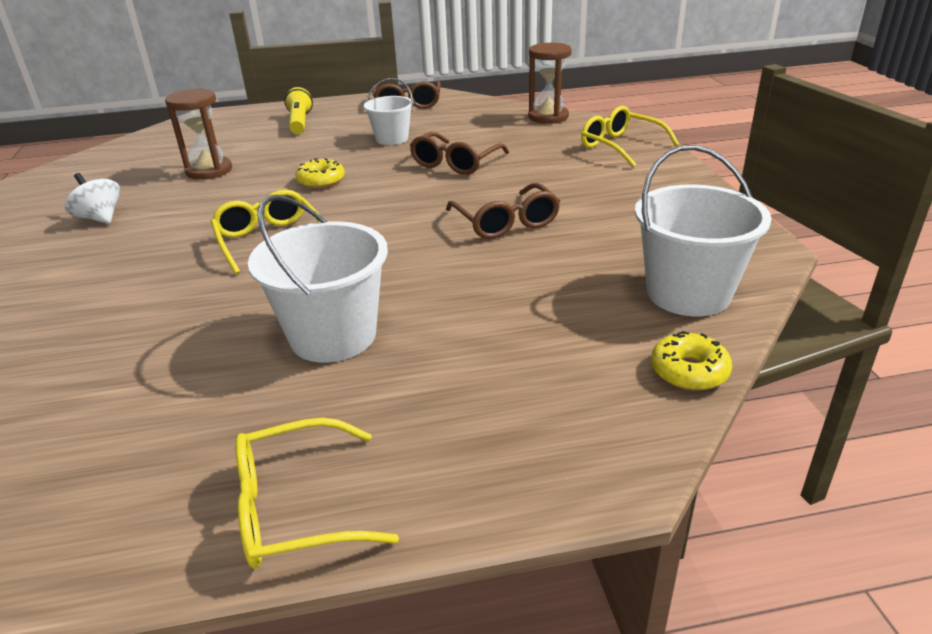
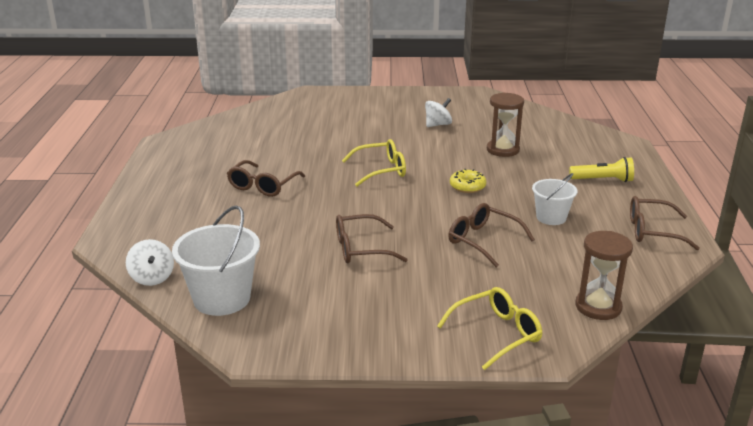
camera: 100 degrees right, 5 degrees down
yellow glasses [235,417,399,569] -> none
white bucket [248,194,388,363] -> brown glasses [227,160,305,197]
yellow donut [651,331,732,391] -> white spinning top [126,239,174,286]

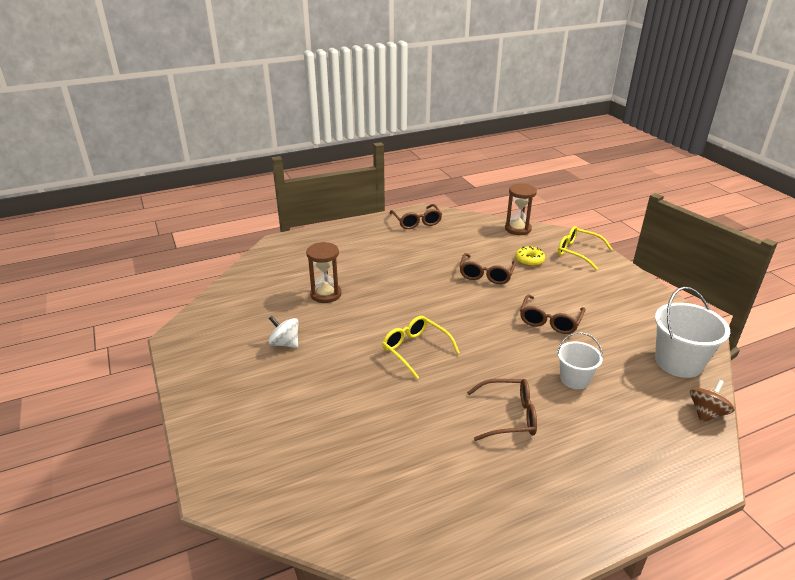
camera: 115 degrees left, 5 degrees up
white spinning top [126,239,174,286] -> brown spinning top [690,380,735,423]
brown glasses [336,214,408,263] -> brown glasses turned 60 degrees clockwise [520,294,585,334]
yellow donut [450,169,486,193] -> yellow donut moved to [516,246,545,266]
white bucket [532,173,577,225] -> white bucket moved to [557,332,603,389]
yellow flashlight [569,157,634,182] -> none

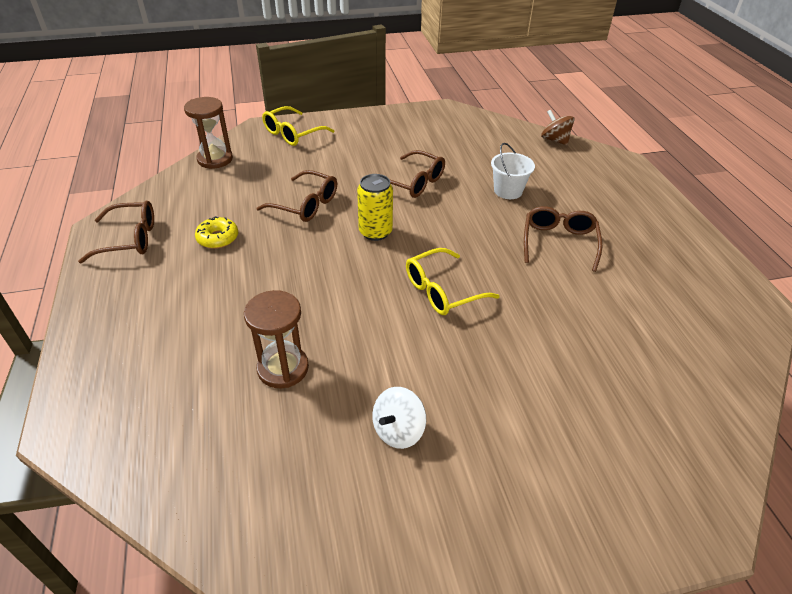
camera: 80 degrees left, 10 degrees up
yellow donut [516,246,545,266] -> yellow donut moved to [195,217,238,249]
white bucket [655,287,730,378] -> none
none -> yellow can [357,174,393,241]

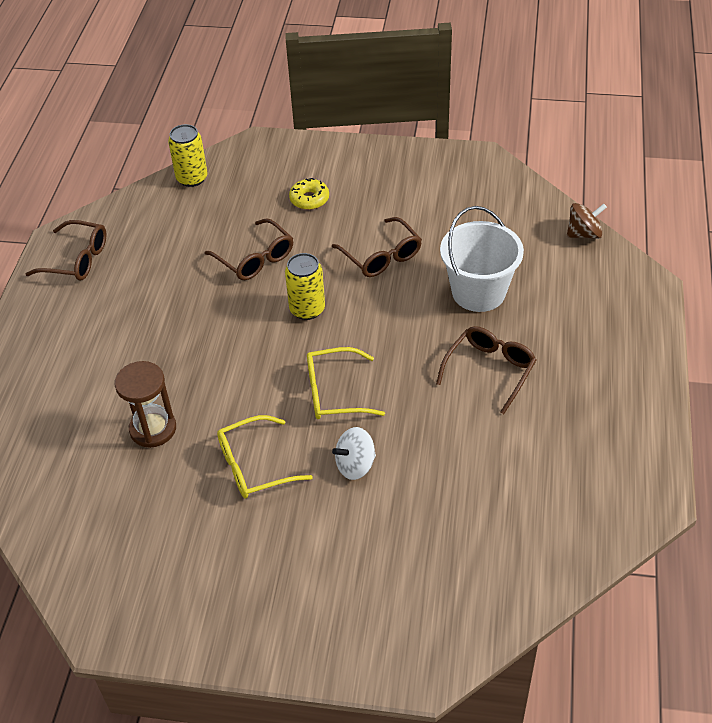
camera: 25 degrees right, 5 degrees up
brown hourglass [184,97,233,169] -> yellow can [168,124,208,187]
yellow donut [195,217,238,249] -> yellow donut moved to [289,178,329,210]
yellow glasses [262,106,334,146] -> yellow glasses moved to [217,415,313,498]
white spinning top [372,387,426,449] -> white spinning top moved to [332,427,376,480]
white bucket [491,143,535,199] -> white bucket [440,206,524,312], size x1.63
brown spinning top [541,110,575,145] -> brown spinning top turned 90 degrees clockwise [567,203,607,239]

